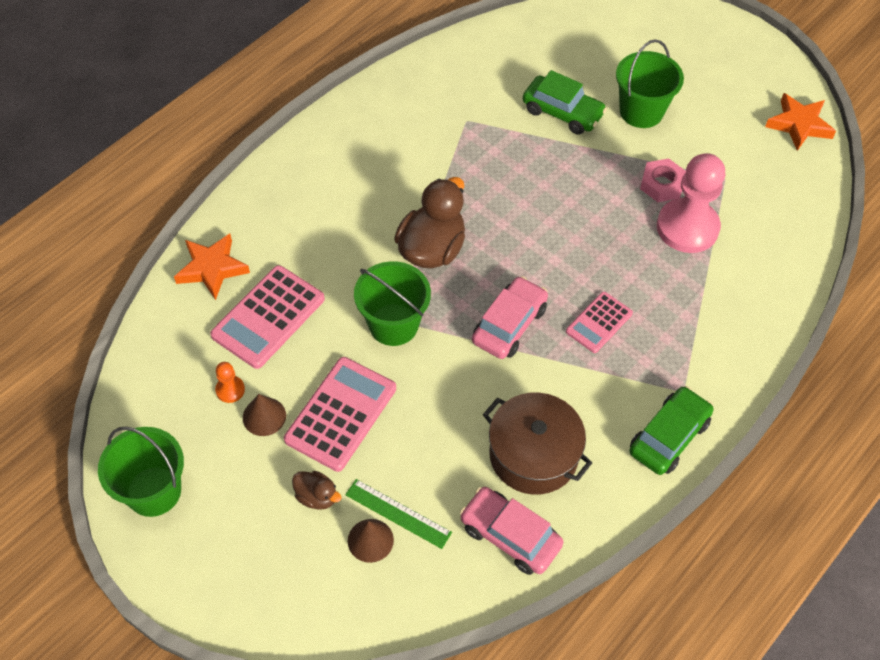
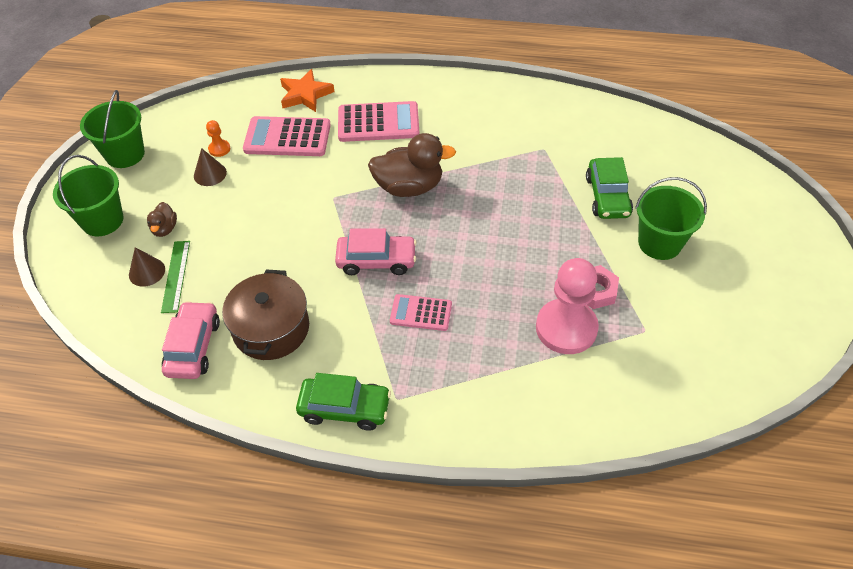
camera: 60 degrees right, 5 degrees down
pink calculator [284,357,396,472] -> pink calculator moved to [338,101,420,142]
green bucket [354,261,431,346] -> green bucket moved to [53,155,124,236]
orange star [765,93,836,151] -> none

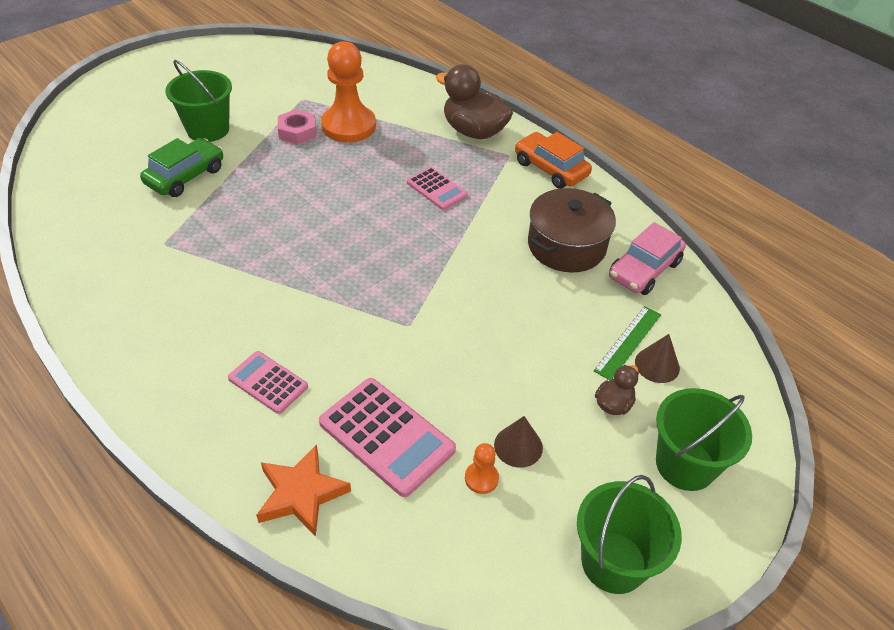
camera: 145 degrees left, 5 degrees down
green car [296,373,391,431] -> orange car [515,132,592,189]
pink car [335,228,417,275] -> none
pink calculator [338,101,420,142] -> pink calculator [228,351,308,414], size x0.60
brown duck [368,133,456,197] -> brown duck moved to [436,64,513,139]
pink pawn [536,258,599,354] -> orange pawn [321,41,376,143]

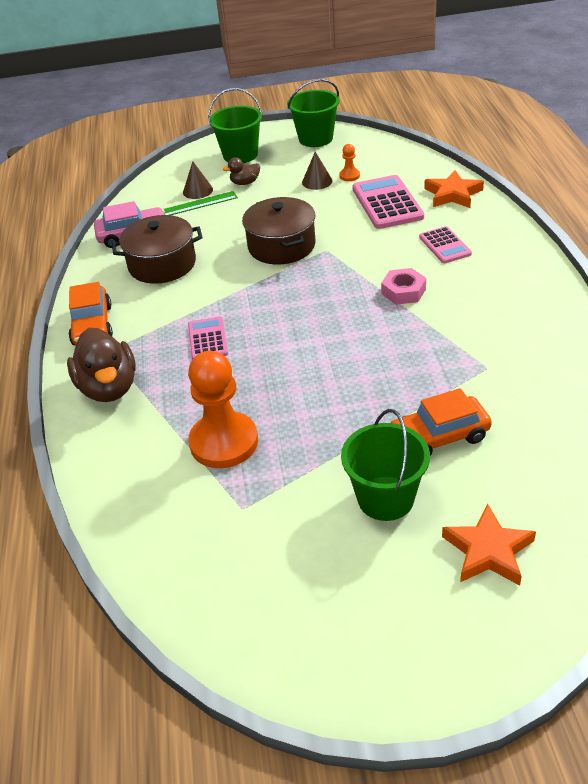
camera: 140 degrees left, 5 degrees down
green car [140,138,223,197] -> orange car [390,388,492,456]
pink nut [278,109,316,145] -> pink nut moved to [381,268,426,305]
none -> brown pot [242,197,316,264]
none -> orange star [442,504,536,586]

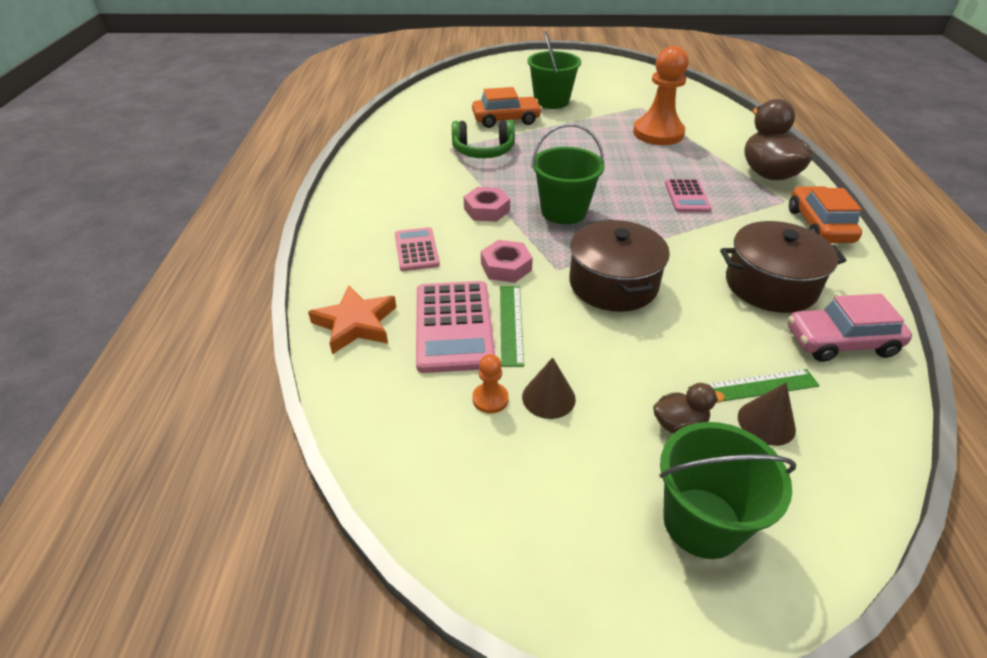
camera: 175 degrees left, 0 degrees up
green bucket [287,79,340,147] -> green bucket moved to [531,124,605,224]
orange star [442,504,536,586] -> none
none -> green headphones [452,120,515,158]
none -> pink nut [481,240,533,283]
none -> green ruler [500,286,524,367]

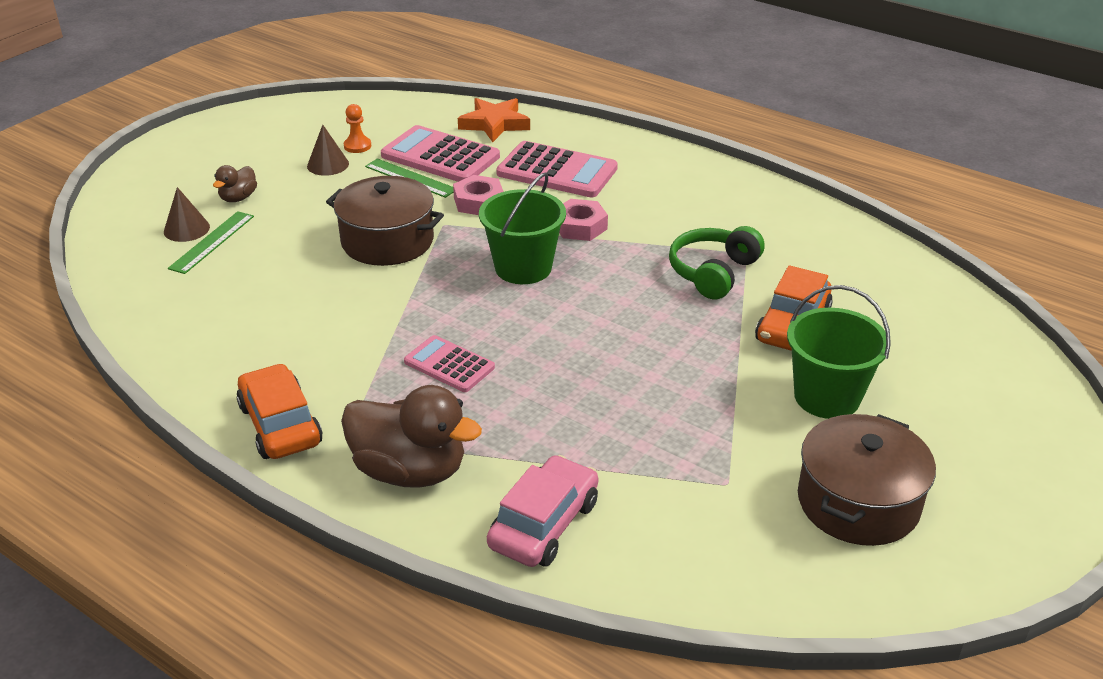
camera: 125 degrees right, 5 degrees down
pink calculator [395,227,440,271] -> pink calculator [496,141,618,198], size x1.66
orange pawn [633,46,689,145] -> none
green bucket [659,422,796,559] -> none
brown pot [720,221,846,313] -> brown pot moved to [798,414,936,546]
pink car [788,294,912,362] -> pink car moved to [487,455,598,567]
orange car [789,186,862,243] -> orange car turned 150 degrees counterclockwise [236,363,323,459]

